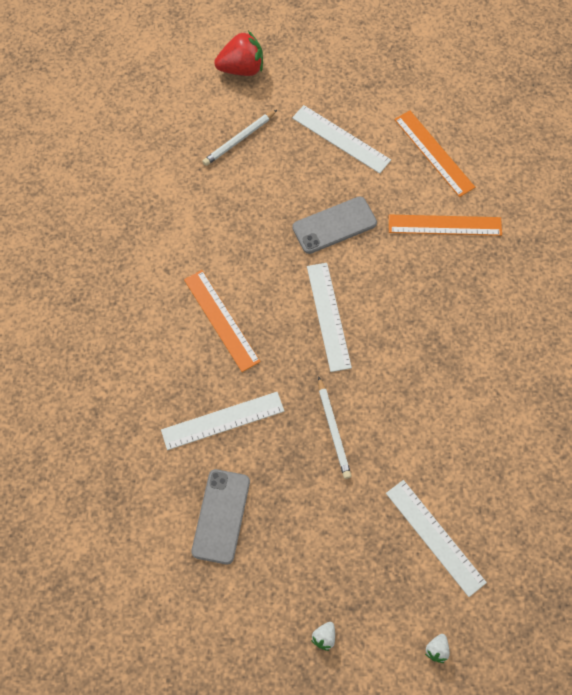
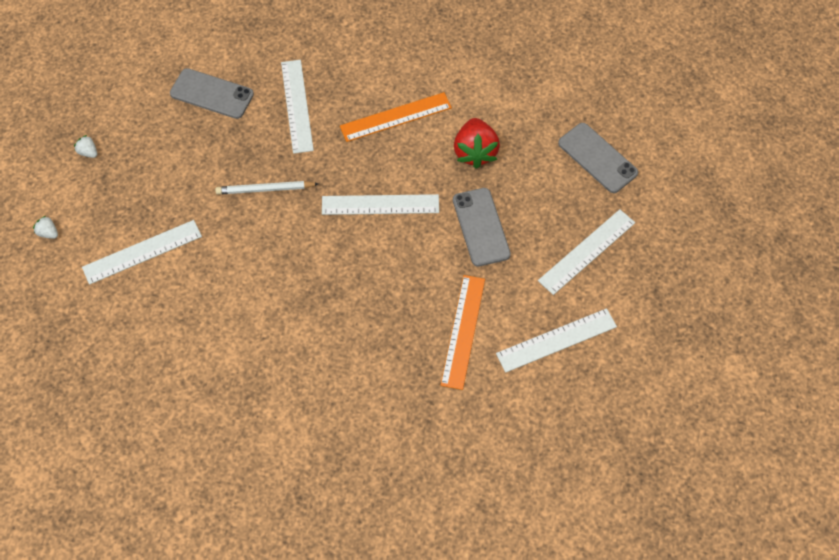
camera: 100 degrees right, 5 degrees down
white pencil [202,110,277,166] -> grey phone [558,123,638,193]
red strawberry [214,31,263,76] -> red strawberry moved to [454,118,500,169]
orange ruler [394,110,475,197] -> white ruler [496,308,617,373]

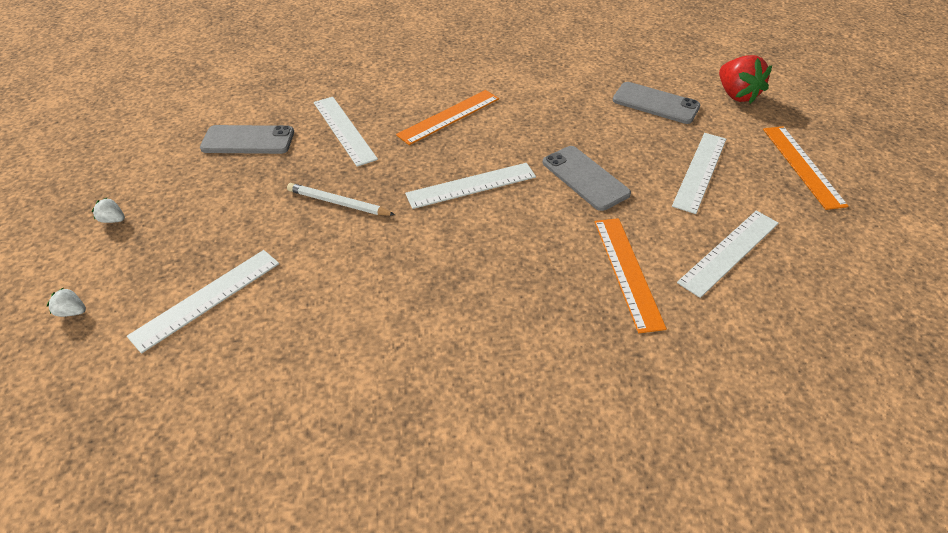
camera: 20 degrees left, 15 degrees down
white pencil [215,181,318,195] -> white pencil turned 45 degrees clockwise [287,183,395,216]
red strawberry [454,118,500,169] -> red strawberry moved to [719,55,772,104]
none -> orange ruler [763,126,849,210]

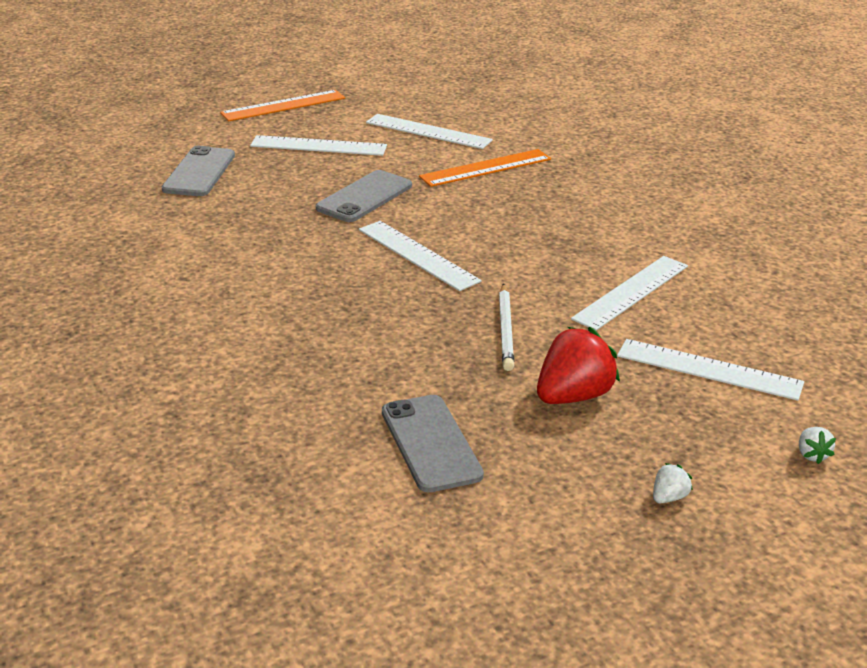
camera: 110 degrees left, 15 degrees down
white strawberry [92,198,125,223] -> white strawberry turned 135 degrees counterclockwise [653,463,693,503]
white ruler [314,97,378,167] -> white ruler moved to [571,256,688,331]
orange ruler [396,90,499,145] -> none
red strawberry [719,55,772,104] -> red strawberry moved to [537,327,620,404]

